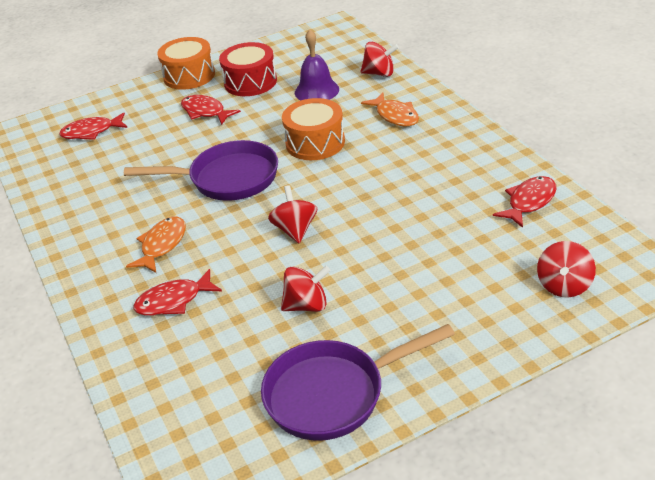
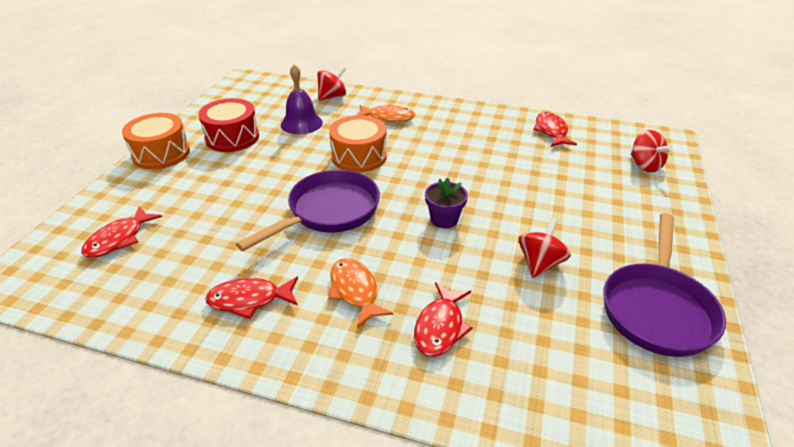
camera: 50 degrees left, 0 degrees up
red fish [181,95,241,125] -> red fish moved to [205,277,298,319]
red spinning top [268,185,317,243] -> purple flower pot [425,177,468,228]

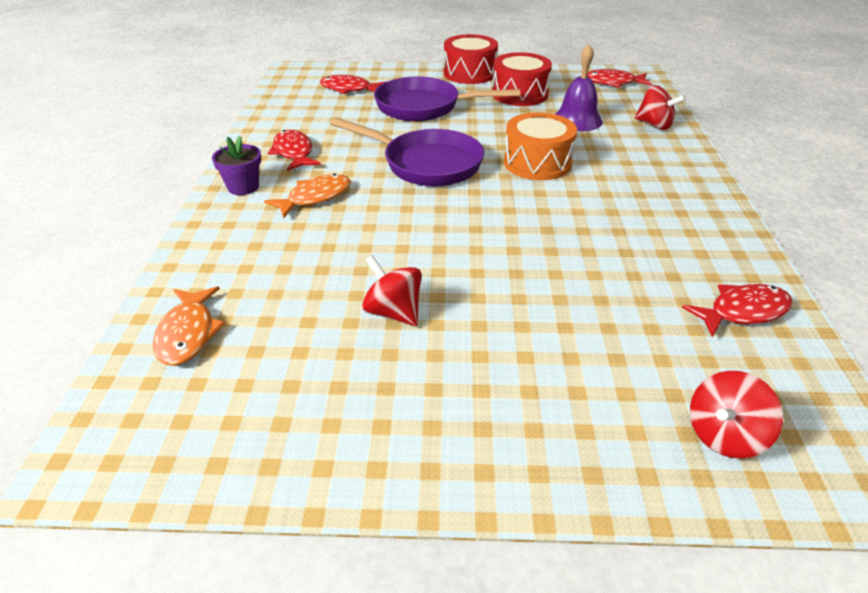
camera: 75 degrees right, 0 degrees up
orange drum [122,113,190,170] -> red drum [444,34,498,84]
orange fish [357,104,415,122] -> orange fish moved to [153,286,226,366]
red fish [414,282,473,357] -> red fish moved to [587,69,652,88]
purple flower pot [425,177,468,228] -> purple flower pot moved to [212,136,261,195]
red spinning top [519,218,571,278] -> red spinning top turned 150 degrees counterclockwise [362,255,422,326]
purple pan [604,213,726,357] -> purple pan moved to [374,77,520,121]

